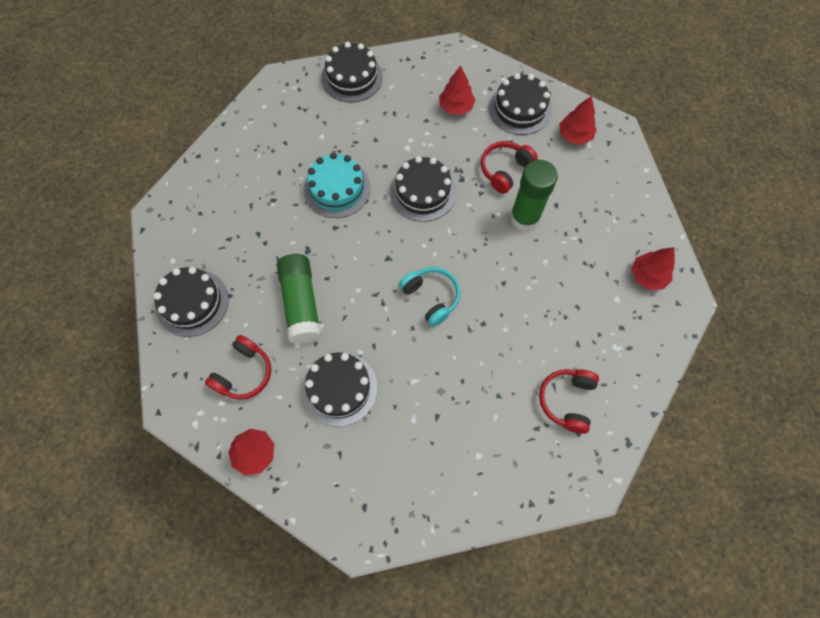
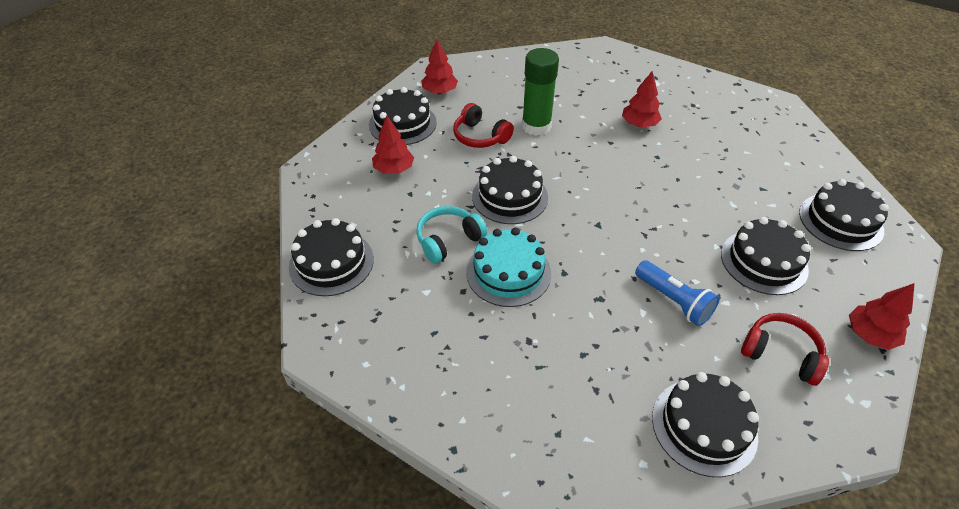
camera: 90 degrees left, 20 degrees down
green glue stick [277,254,322,344] -> blue flashlight [635,260,720,326]
turquoise headphones [399,267,461,327] -> turquoise headphones moved to [416,206,487,264]
red headphones [539,369,599,434] -> none
red tree [631,247,675,290] -> red tree moved to [622,71,662,128]
none -> black cake [799,179,889,251]

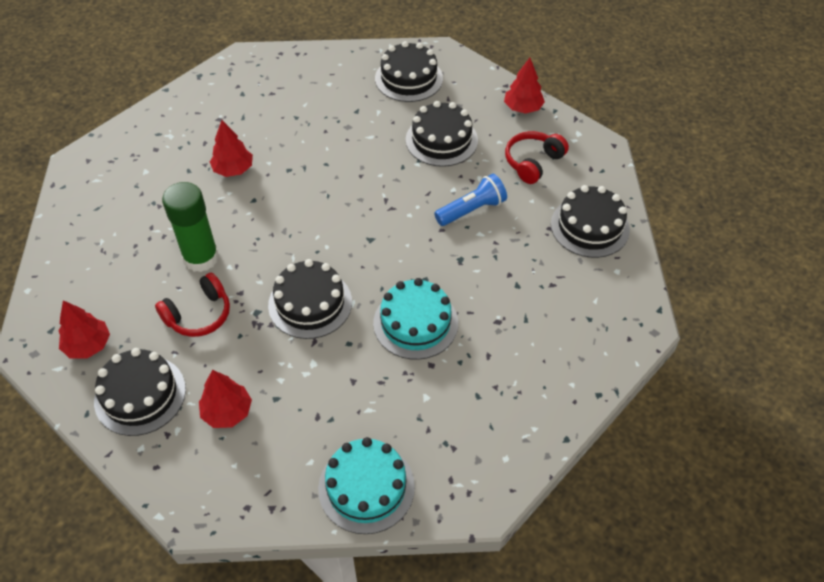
camera: 80 degrees left, 5 degrees up
black cake [289,218,374,296] -> turquoise cake [318,437,415,534]
turquoise headphones [416,206,487,264] -> none

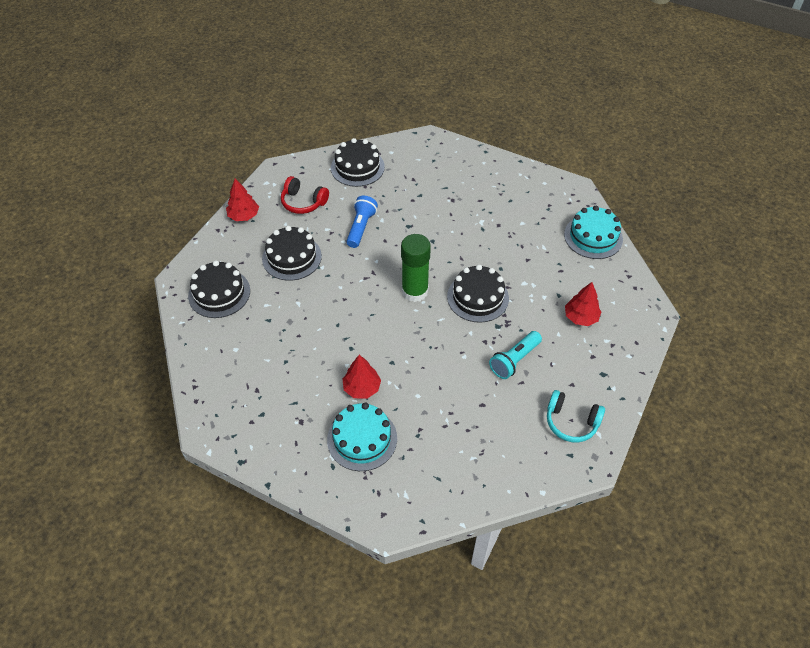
camera: 105 degrees left, 0 degrees up
red tree [59,300,110,359] -> turquoise headphones [547,390,605,442]
black cake [94,348,186,436] -> none
red headphones [155,272,230,337] -> turquoise flashlight [489,331,542,379]
green glue stick [162,182,219,272] -> green glue stick moved to [401,234,431,302]
turquoise cake [373,278,458,360] -> turquoise cake moved to [327,402,397,471]
blue flashlight [434,174,507,226] -> blue flashlight turned 60 degrees clockwise [346,196,378,248]

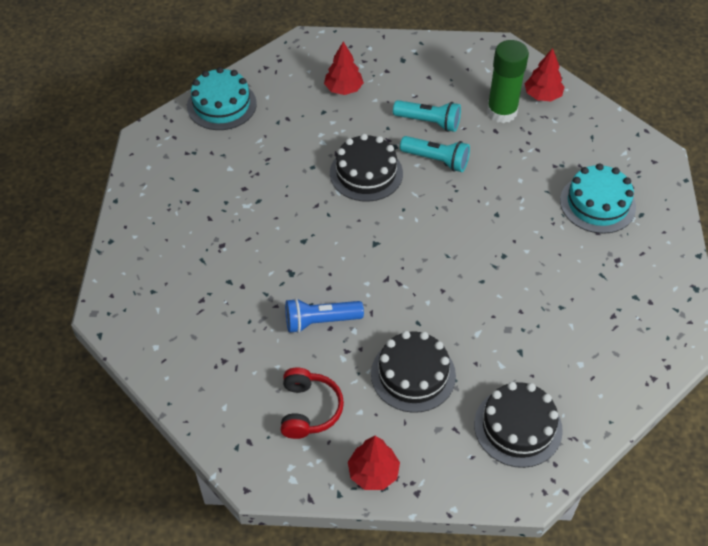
camera: 115 degrees left, 0 degrees up
black cake [331,138,385,187] -> none
red tree [343,355,381,399] -> red tree moved to [525,48,564,101]
green glue stick [401,234,431,302] -> green glue stick moved to [487,40,529,123]
turquoise headphones [547,390,605,442] -> none
none -> turquoise flashlight [400,136,470,172]

